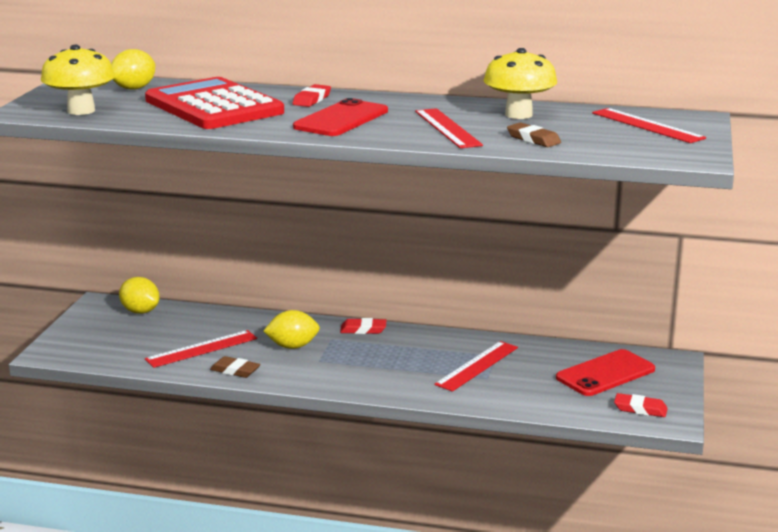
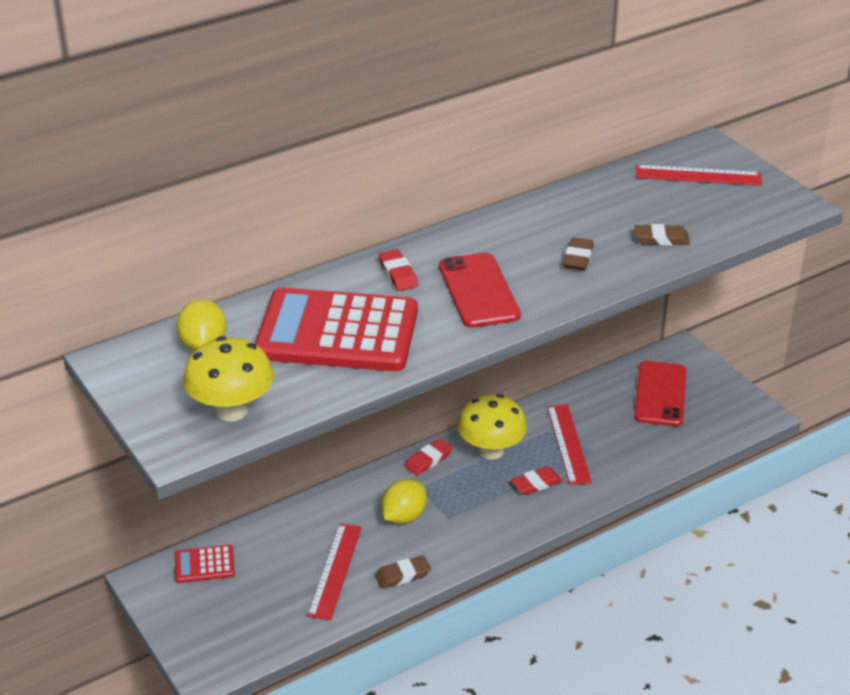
camera: 45 degrees left, 15 degrees up
yellow lemon [119,277,159,314] -> red calculator [175,545,235,583]
red ruler [415,108,483,148] -> brown eraser [563,237,594,270]
yellow mushroom [484,48,557,119] -> yellow mushroom moved to [457,394,527,460]
red eraser [614,393,668,417] -> red eraser moved to [511,466,562,495]

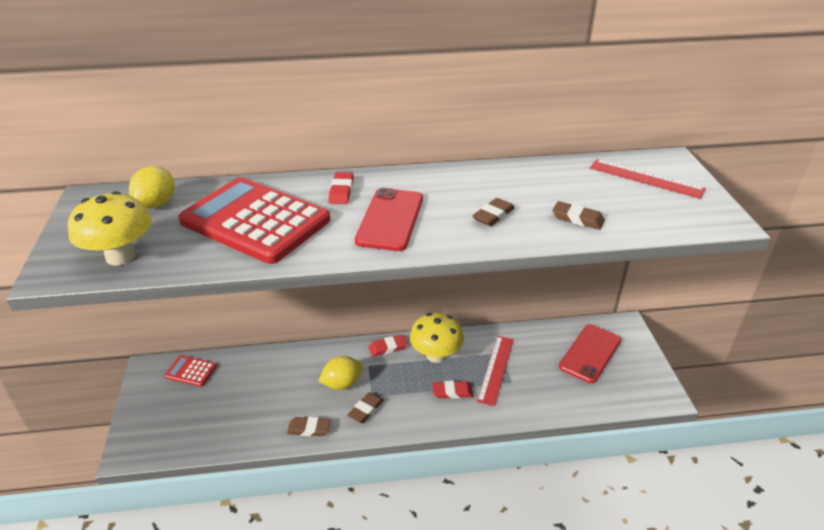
camera: 25 degrees right, 0 degrees up
red ruler [307,523,362,620] -> none
none -> brown eraser [347,392,384,423]

